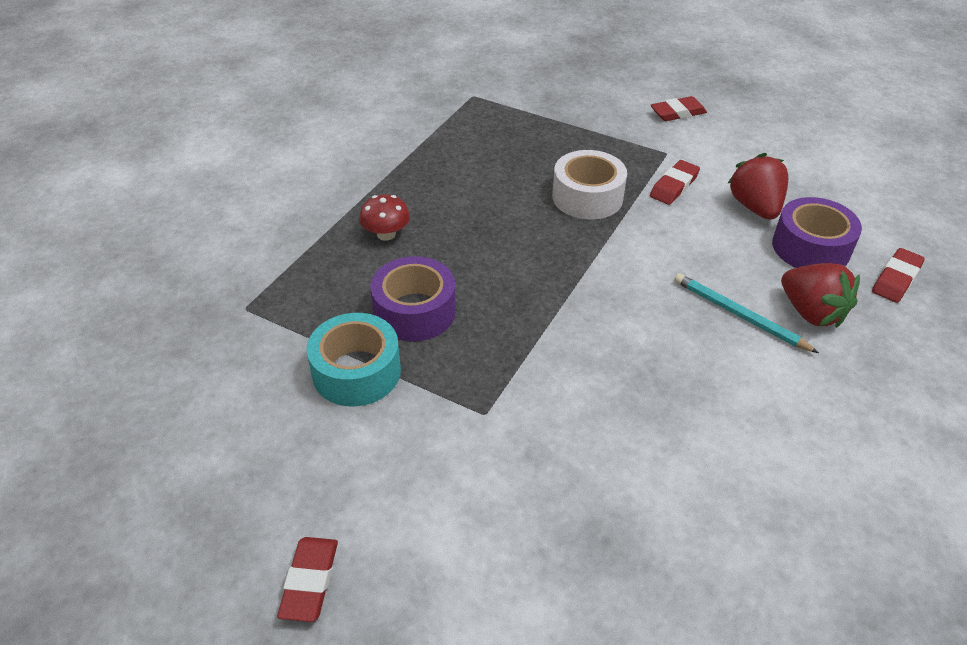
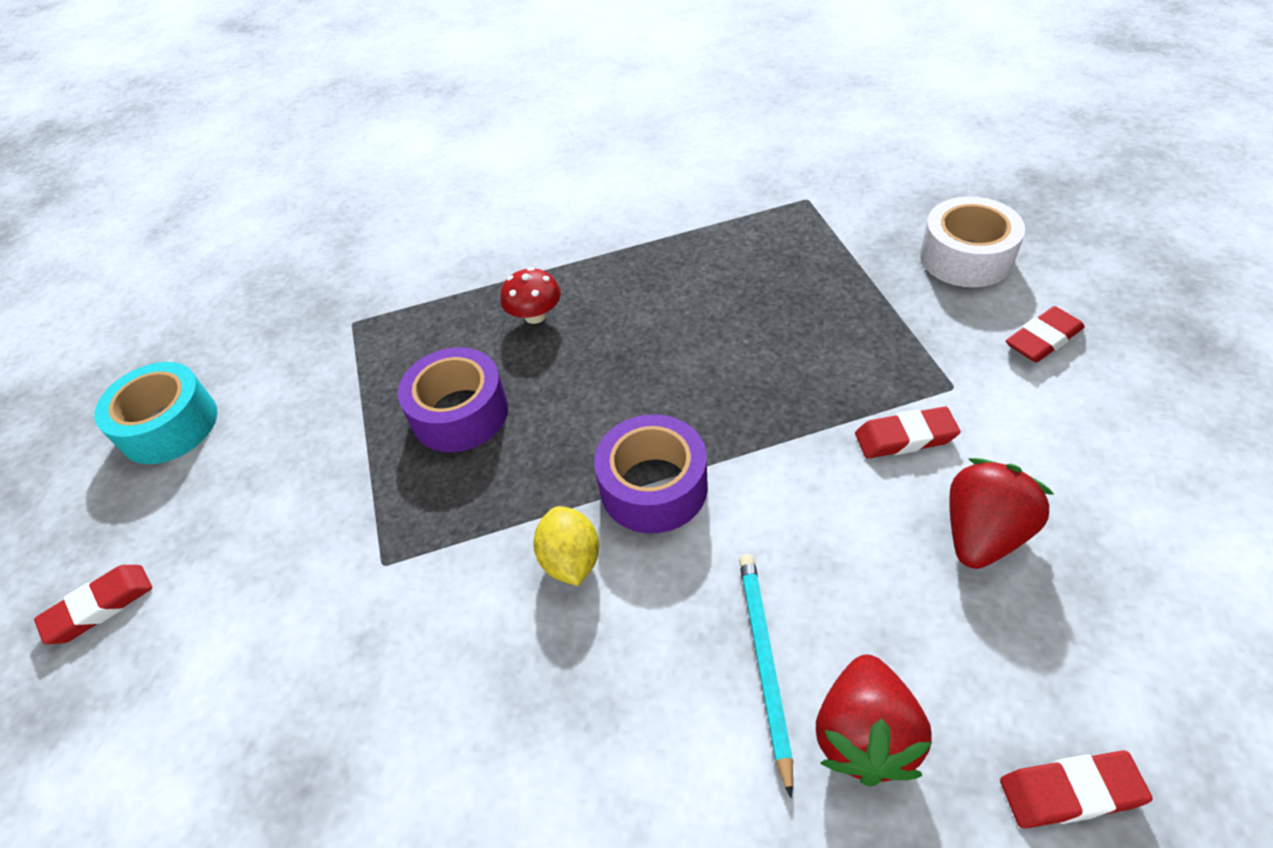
camera: 50 degrees right, 5 degrees up
turquoise tape [307,313,401,406] -> turquoise tape moved to [94,362,218,464]
white tape [552,150,627,220] -> white tape moved to [920,196,1025,287]
red eraser [651,96,707,121] -> red eraser turned 60 degrees counterclockwise [1006,306,1085,363]
purple tape [772,197,862,268] -> purple tape moved to [594,414,708,533]
none -> yellow lemon [533,506,599,586]

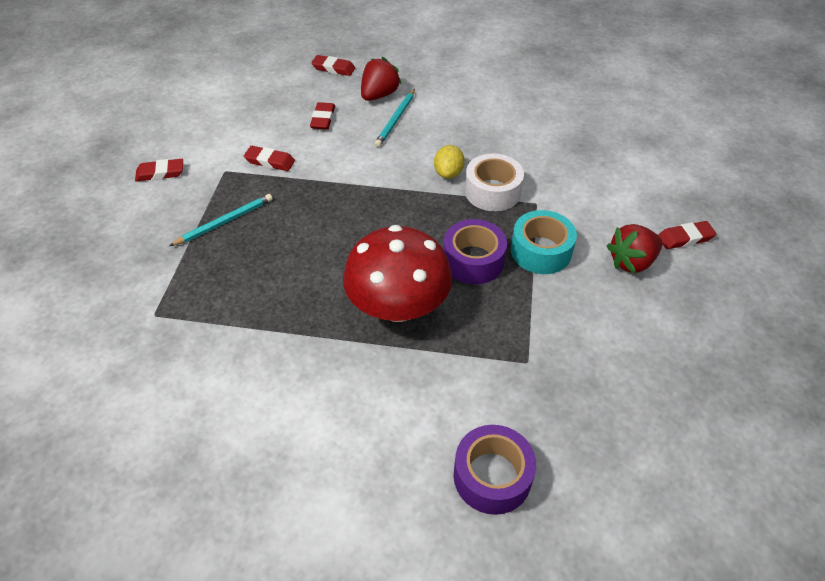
camera: 160 degrees left, 0 degrees up
turquoise tape [94,362,218,464] -> turquoise tape moved to [511,210,577,274]
red mushroom [501,267,561,324] -> red mushroom [343,225,452,322], size x2.39
purple tape [594,414,708,533] -> purple tape moved to [454,425,536,515]
white tape [920,196,1025,287] -> white tape moved to [465,153,524,211]
red strawberry [949,458,1055,569] -> red strawberry moved to [607,224,663,274]
none -> turquoise pencil [169,194,273,246]
none -> red eraser [310,102,335,129]

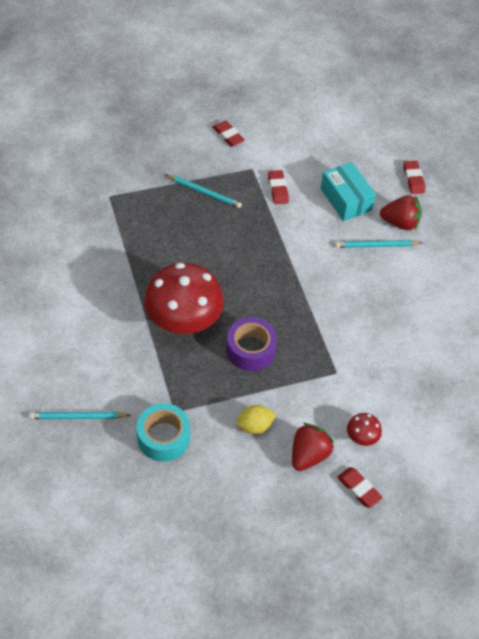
camera: 60 degrees right, 5 degrees up
red eraser [310,102,335,129] -> turquoise box [320,162,376,221]
yellow lemon [434,145,465,179] -> yellow lemon moved to [236,405,276,434]
purple tape [454,425,536,515] -> turquoise pencil [29,412,131,419]
white tape [465,153,524,211] -> none
turquoise tape [511,210,577,274] -> turquoise tape moved to [137,403,190,462]
red strawberry [607,224,663,274] -> red strawberry turned 90 degrees clockwise [292,423,334,471]
none -> red mushroom [347,413,382,446]

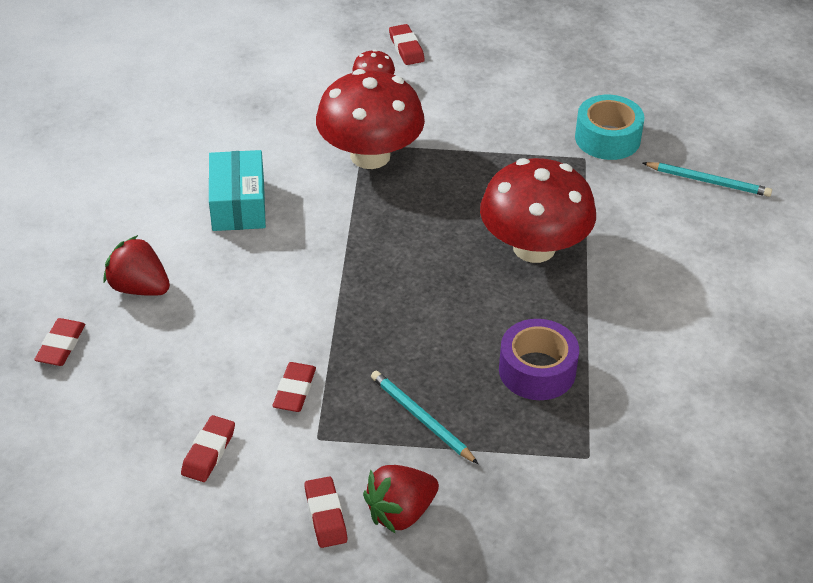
camera: 155 degrees left, 10 degrees down
purple tape [226,317,277,371] -> purple tape moved to [499,319,579,400]
yellow lemon [236,405,276,434] -> none
red strawberry [292,423,334,471] -> red strawberry moved to [363,465,439,534]
turquoise box [320,162,376,221] -> turquoise box moved to [209,150,266,231]
turquoise pencil [335,240,422,248] -> none
none -> red eraser [181,415,235,482]
none -> red mushroom [316,69,425,169]

